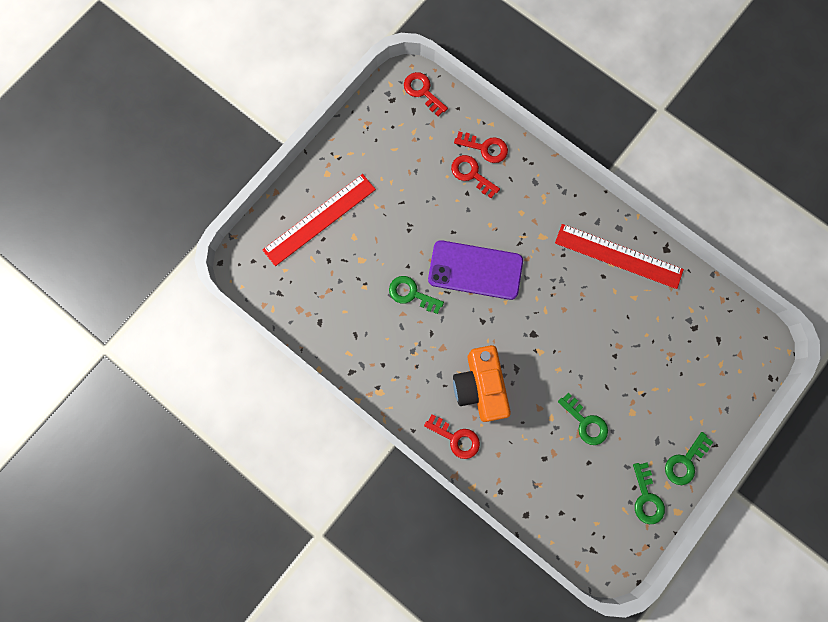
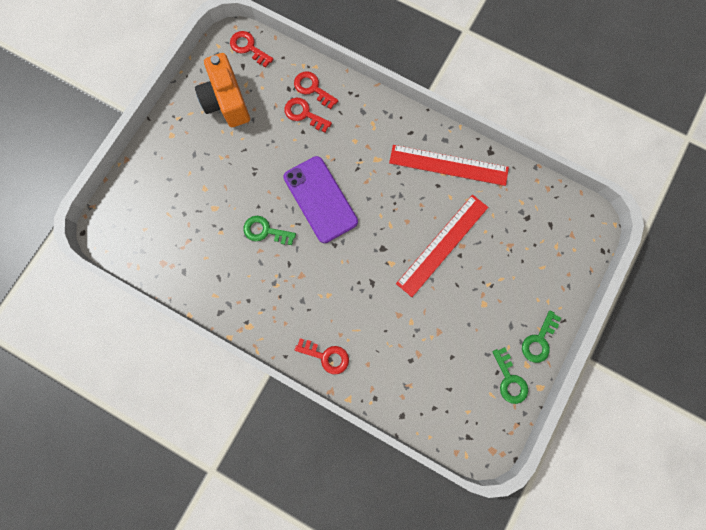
camera: 10 degrees left, 0 degrees up
red ruler [262,174,376,266] -> red ruler moved to [396,195,488,297]
purple phone [428,240,523,300] -> purple phone turned 60 degrees clockwise [283,156,358,243]
orange camera [453,345,511,422] -> orange camera moved to [195,53,250,127]
red key [454,131,508,163] -> red key turned 150 degrees counterclockwise [294,71,338,109]
green key [558,393,608,445] -> none

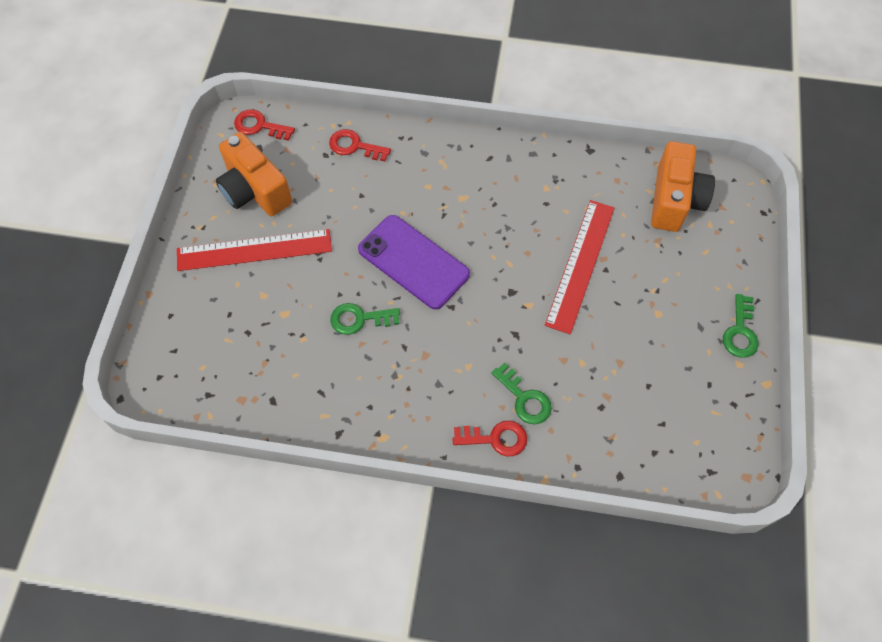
camera: 20 degrees left, 15 degrees down
red key [284,98,332,132] -> none
red ruler [389,145,509,186] -> red ruler moved to [177,229,332,271]
green key [492,347,528,404] -> green key moved to [491,363,552,424]
none -> orange camera [651,141,715,232]

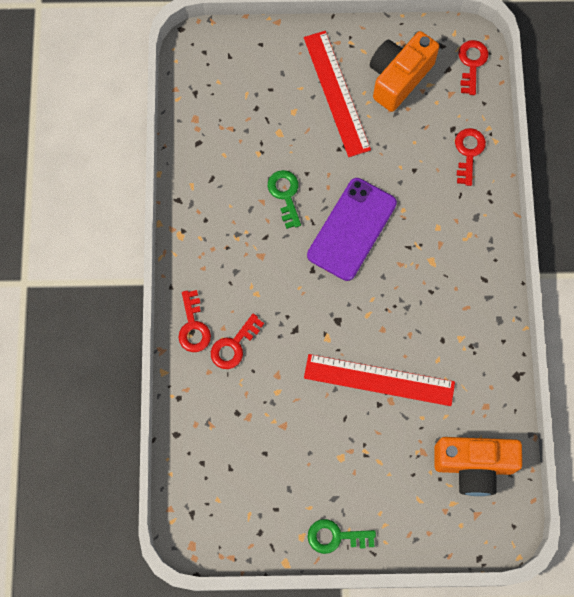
camera: 80 degrees right, 10 degrees up
green key [491,363,552,424] -> red key [211,314,264,369]

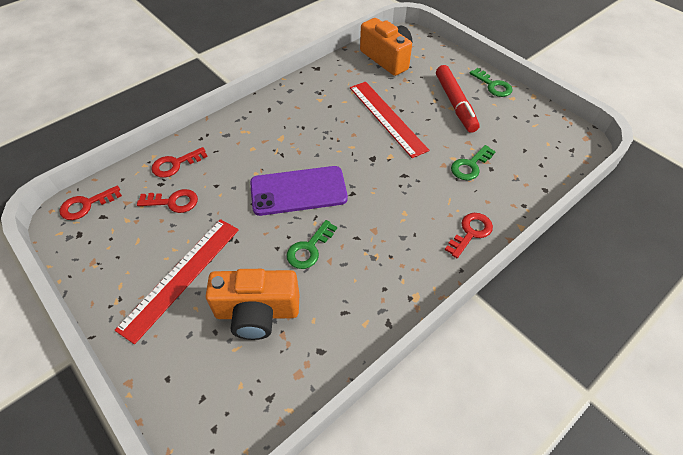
camera: 130 degrees left, 20 degrees down
red key [211,314,264,369] -> red key moved to [137,189,198,213]
orange camera [370,31,439,112] -> orange camera moved to [206,269,300,340]
none -> red marker [436,65,480,133]
none -> green key [451,145,496,180]

